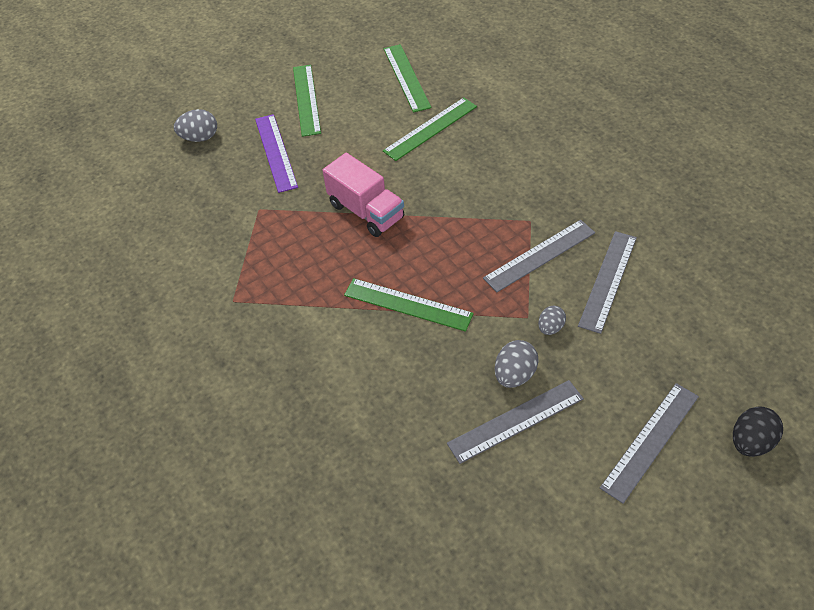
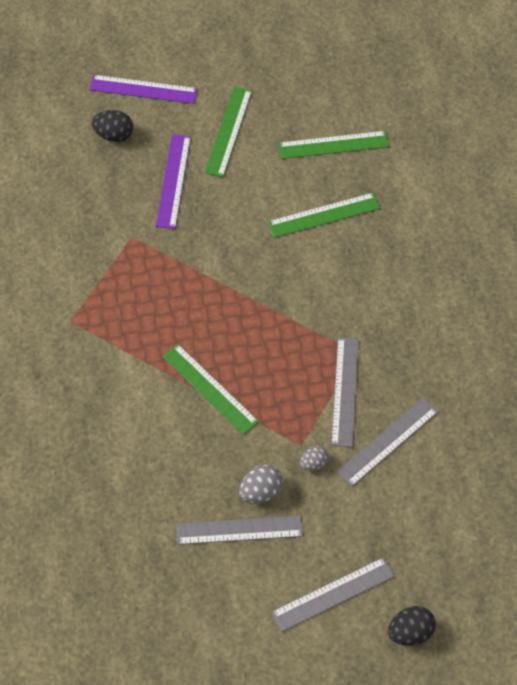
camera: 20 degrees right, 10 degrees up
grey egg [174,109,217,142] -> black egg [92,110,133,142]
pink truck [322,153,404,237] -> none
green ruler [384,44,431,113] -> green ruler turned 75 degrees clockwise [278,131,389,159]
grey ruler [483,220,595,292] -> grey ruler turned 75 degrees counterclockwise [331,337,359,447]
none -> purple ruler [89,75,198,104]

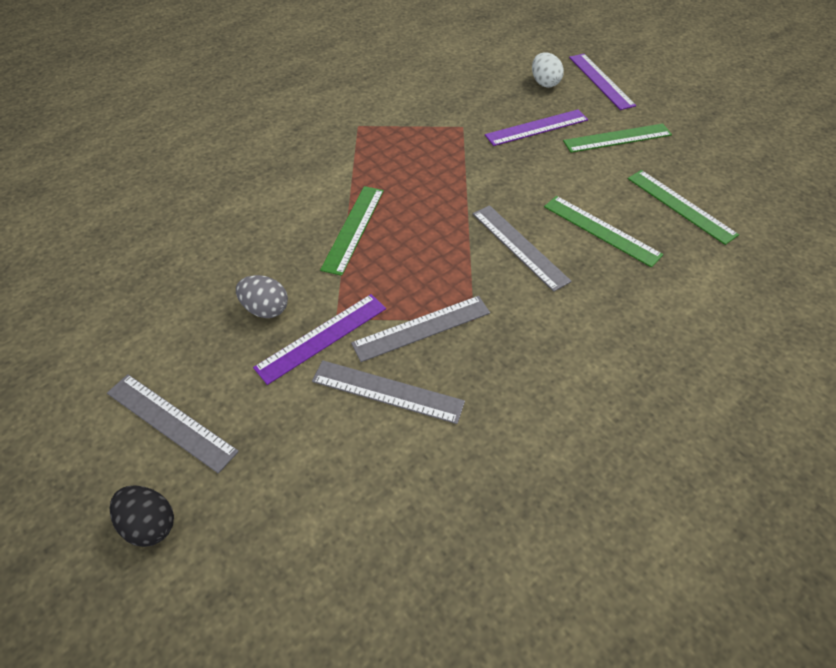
camera: 60 degrees right, 10 degrees down
black egg [92,110,133,142] -> white egg [532,52,564,88]
grey ruler [177,515,303,545] -> grey ruler moved to [473,205,572,292]
grey egg [300,446,329,471] -> purple ruler [253,294,386,385]

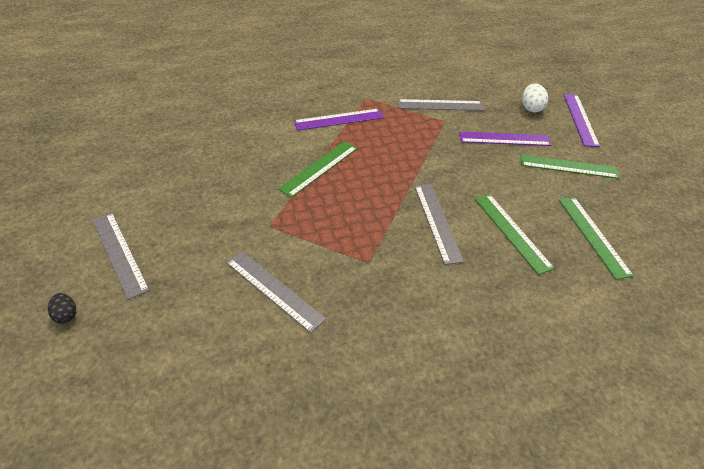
camera: 20 degrees right, 5 degrees down
black egg [109,485,174,547] -> black egg [48,293,76,324], size x0.66
grey egg [236,275,288,318] -> none
purple ruler [253,294,386,385] -> purple ruler moved to [294,109,384,131]
grey ruler [351,296,490,362] -> grey ruler moved to [398,99,484,111]

